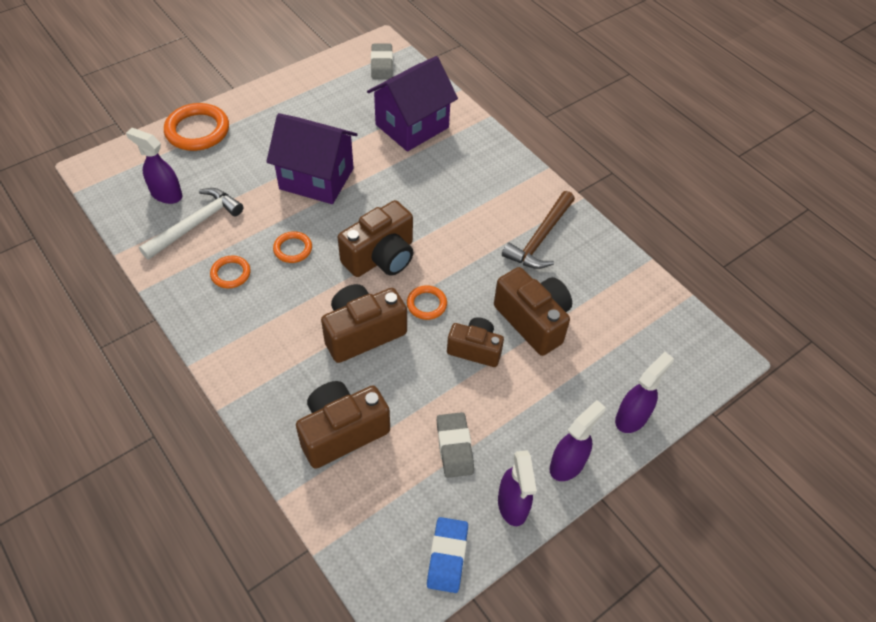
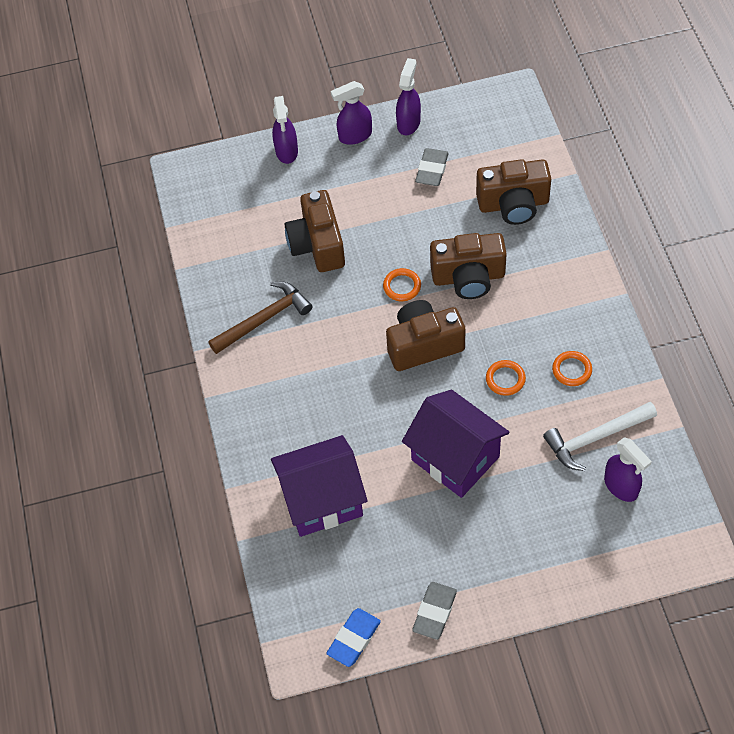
camera: 150 degrees left, 5 degrees up
orange ring [164,103,229,151] -> none
grey eraser [371,44,393,79] -> grey eraser moved to [412,582,457,640]
blue eraser [427,517,468,593] -> blue eraser moved to [326,608,381,667]
brown camera [447,317,504,367] -> none
purple spray bottle [615,352,674,433] -> purple spray bottle turned 75 degrees counterclockwise [272,96,298,164]

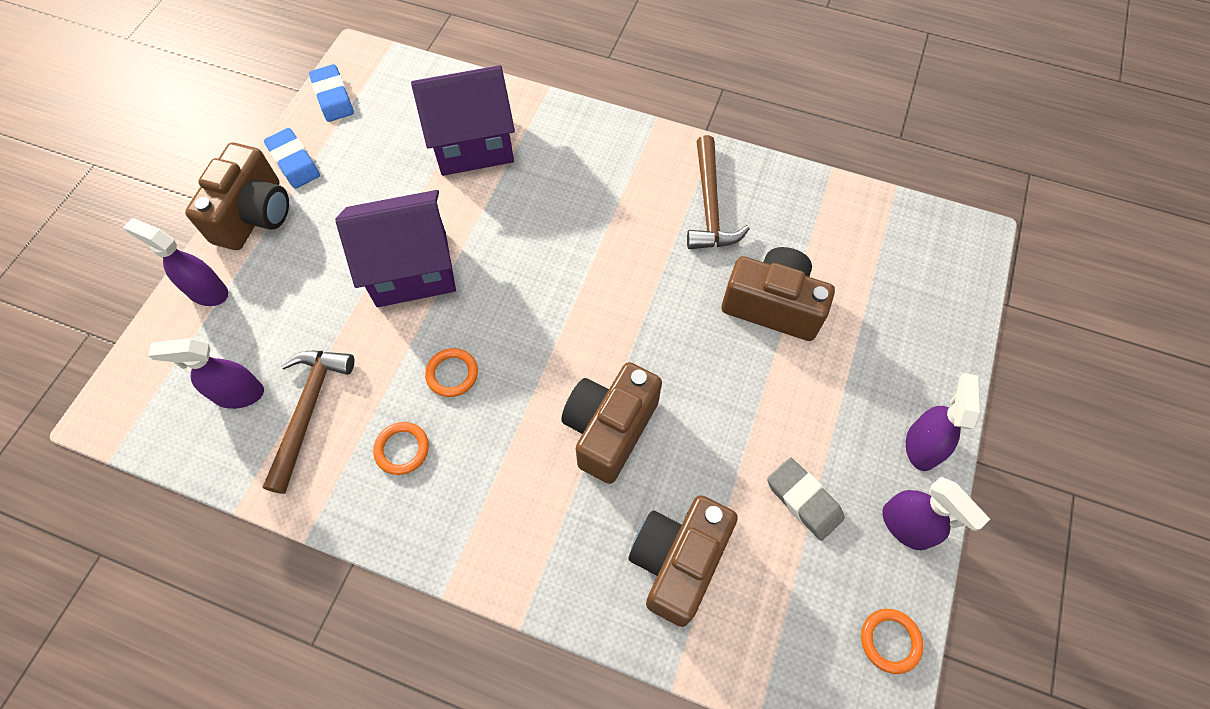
camera: 120 degrees right, 5 degrees up
purple house [271,435,368,537] -> purple house turned 60 degrees clockwise [411,65,515,176]
purple spray bottle [272,96,298,164] -> purple spray bottle moved to [123,218,228,306]
orange ring [383,268,421,301] -> orange ring moved to [861,609,924,674]
brown camera [386,300,465,371] -> brown camera moved to [185,143,289,250]
grey eraser [412,582,457,640] -> blue eraser [264,128,320,189]
white hammer [543,402,657,471] -> brown hammer [263,351,354,494]

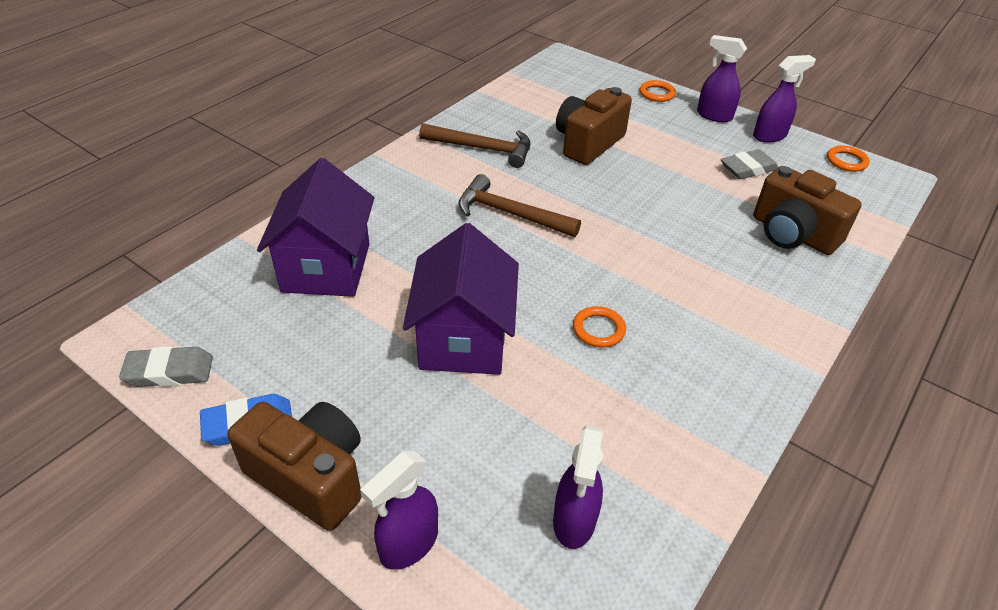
camera: 75 degrees left, 20 degrees down
brown hammer [263,351,354,494] -> brown hammer moved to [458,174,581,237]
blue eraser [309,64,354,122] -> grey eraser [119,346,213,387]
orange ring [373,422,429,475] -> orange ring moved to [639,80,676,102]
brown camera [561,362,662,484] -> none

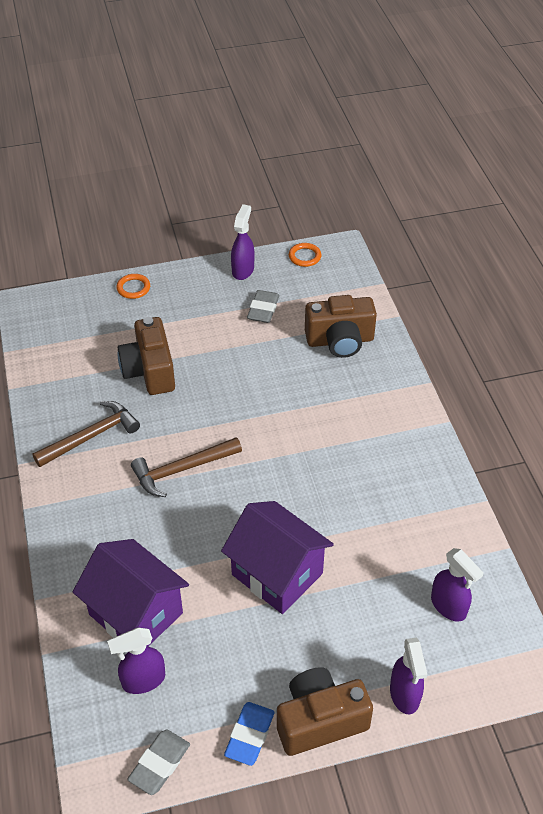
camera: 50 degrees left, 5 degrees up
orange ring [573,306,626,348] -> none
purple spray bottle [697,35,747,122] -> purple spray bottle moved to [107,627,165,694]

